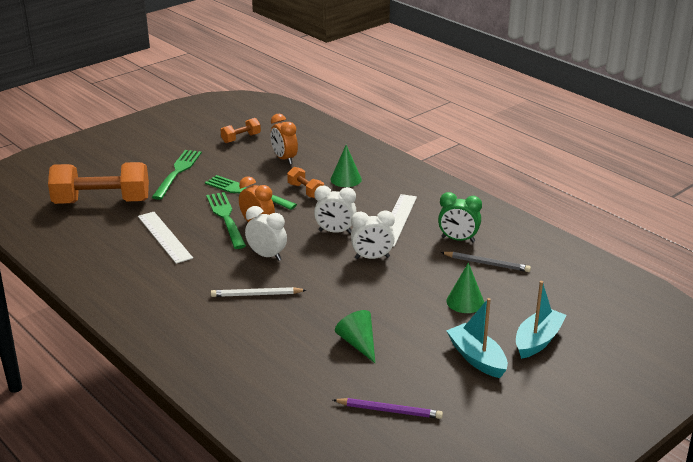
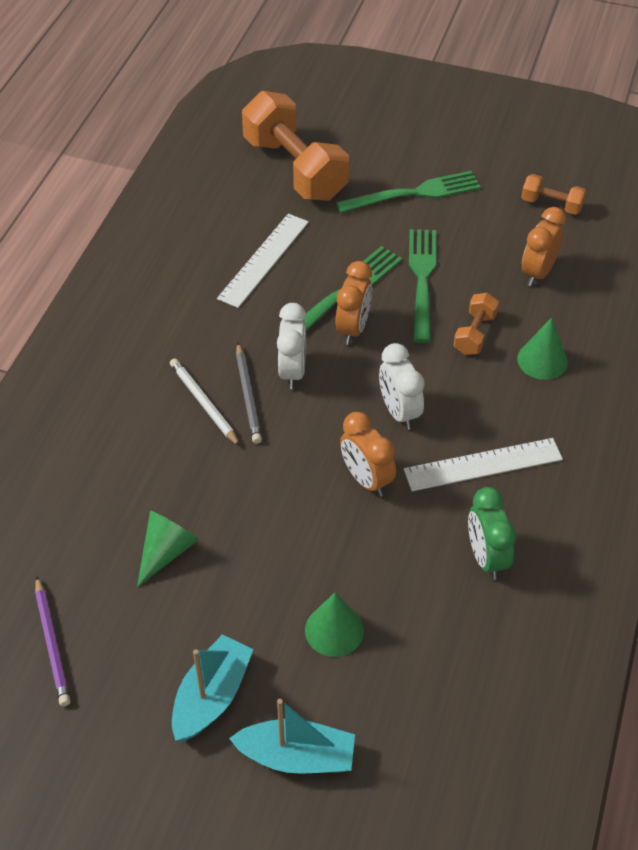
camera: 60 degrees right, 20 degrees up
white clock [351,210,395,259] -> orange clock [340,412,396,497]
grey pencil [441,252,531,272] -> grey pencil moved to [236,343,262,444]

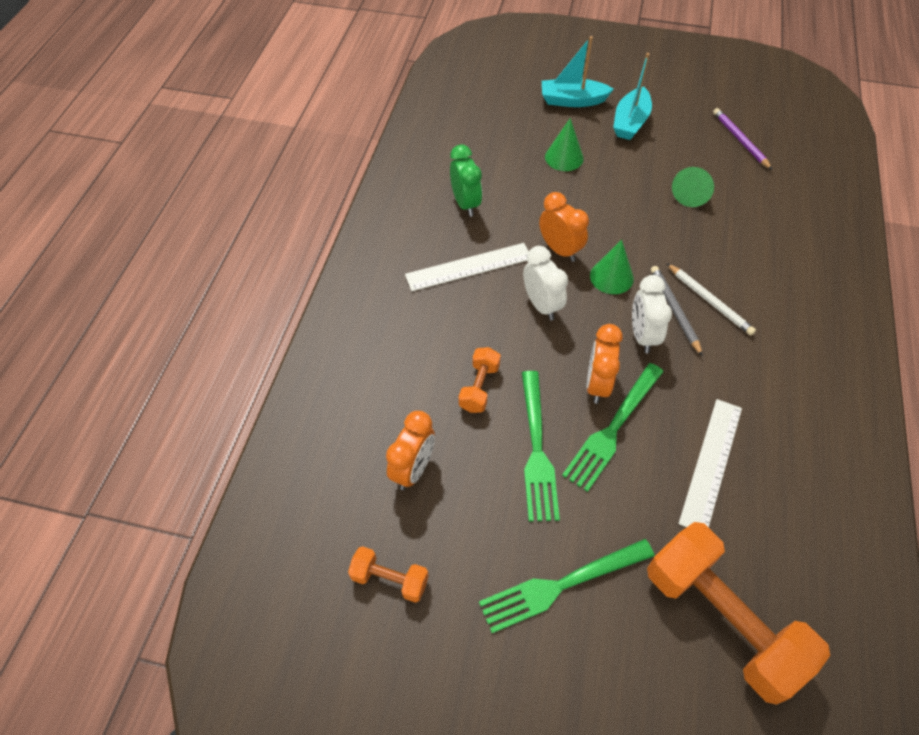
camera: 175 degrees right, 5 degrees up
green cone [517,317,568,380] -> green cone moved to [590,240,634,294]

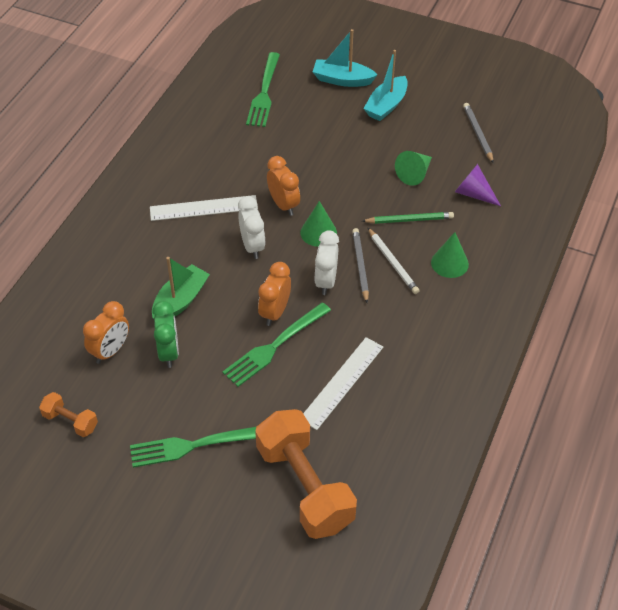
camera: 10 degrees right, 5 degrees down
green clock [450,145,482,217] -> green clock moved to [152,301,179,368]
orange dumbbell [459,347,501,413] -> green boat [152,257,210,319]
green fork [522,371,560,521] -> green fork moved to [246,52,280,127]
green cone [545,118,584,171] -> green cone moved to [431,232,469,278]
purple pencil [713,108,772,170] -> grey pencil [463,103,494,163]
none -> green pencil [362,212,454,224]
none -> purple cone [455,164,501,206]

